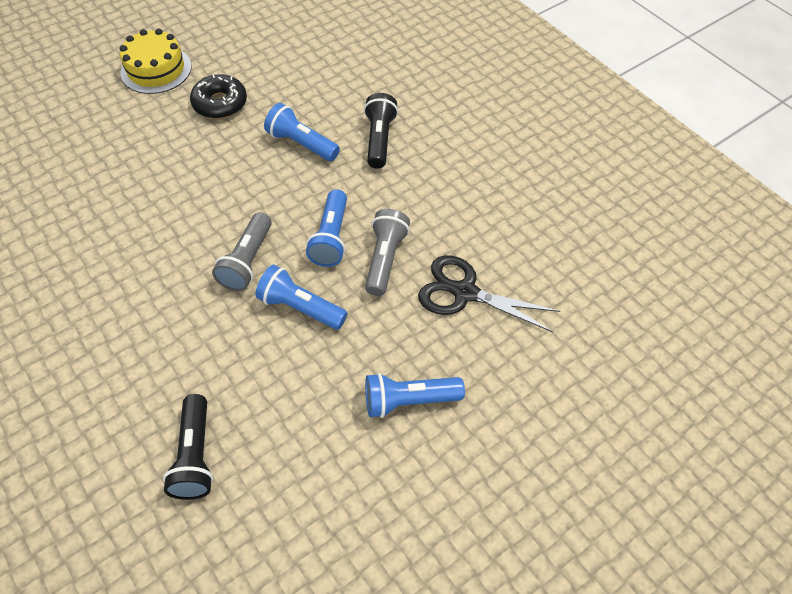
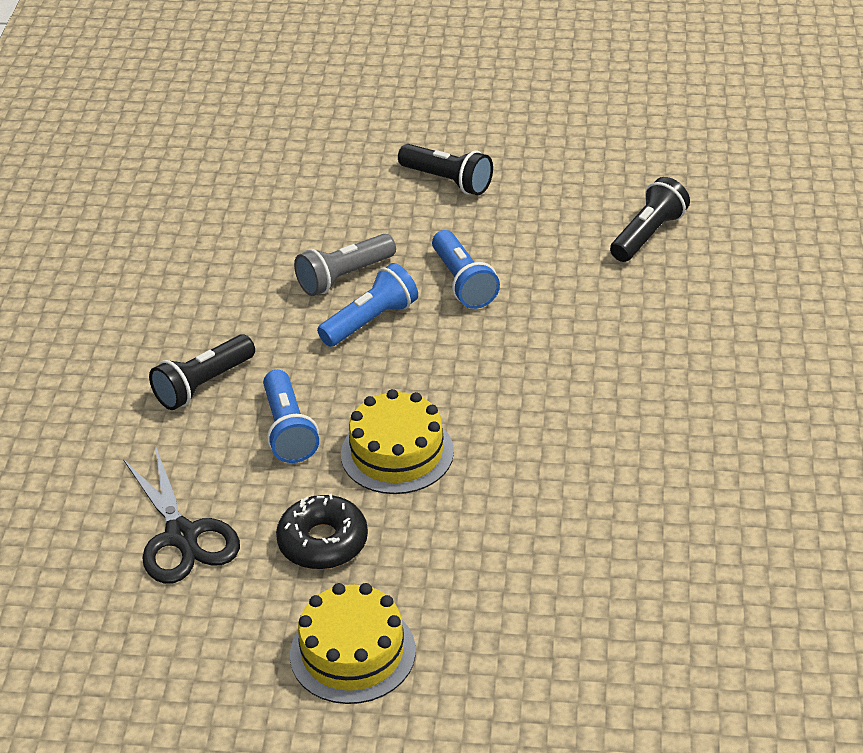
camera: 135 degrees left, 15 degrees down
grey flashlight [212,212,272,291] -> none
blue flashlight [365,373,465,418] -> black flashlight [398,144,493,195]
black scissors [418,255,560,332] -> black scissors moved to [123,448,240,584]
none -> yellow cake [341,389,454,494]

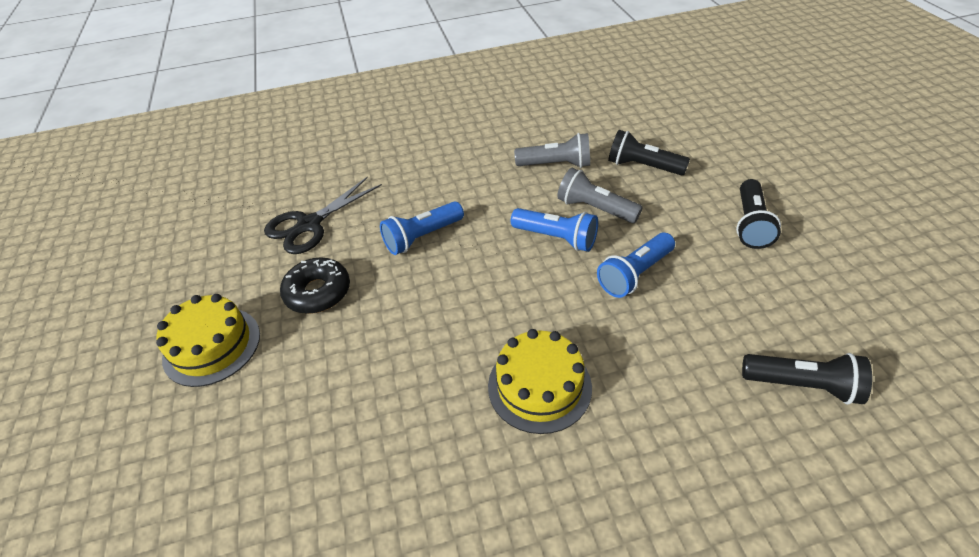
camera: 70 degrees right, 5 degrees up
black flashlight [149,334,255,410] -> black flashlight moved to [608,130,690,175]
yellow cake [341,389,454,494] -> yellow cake moved to [488,329,592,434]
none -> grey flashlight [514,133,590,168]

